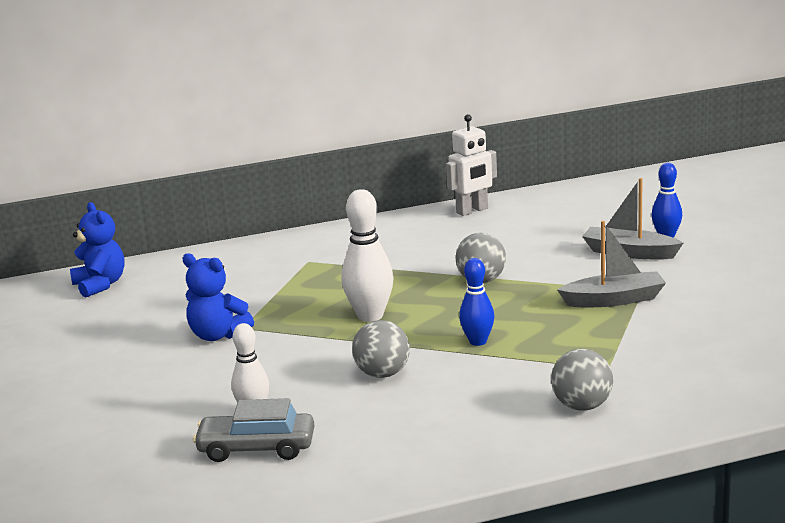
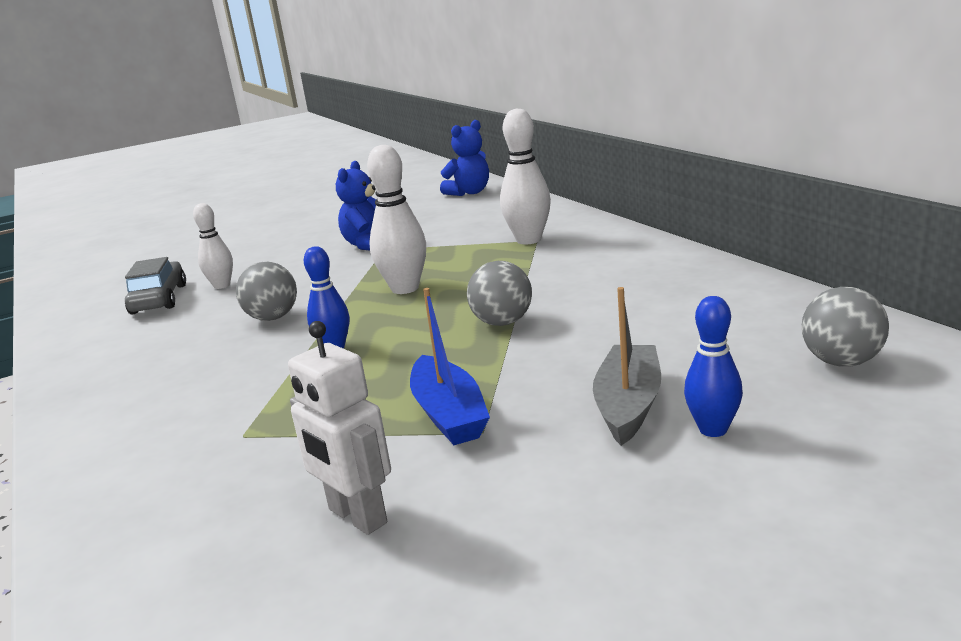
camera: 80 degrees right, 0 degrees up
white robot [446,114,497,216] -> white robot moved to [288,321,391,535]
grey ball [551,349,613,410] -> grey ball moved to [801,287,889,367]
grey boat [557,221,666,307] -> blue boat [410,288,490,445]
none -> white bowling pin [500,108,551,244]

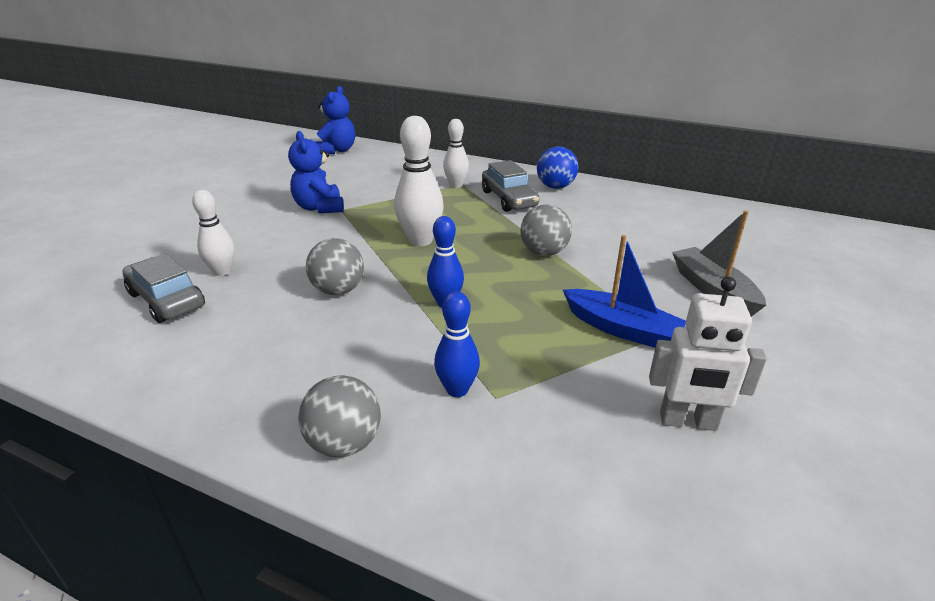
camera: 40 degrees left, 10 degrees up
white bowling pin [500,108,551,244] -> white bowling pin [443,119,469,188], size x0.64
blue bowling pin [684,296,743,437] -> blue bowling pin moved to [434,291,480,397]
grey ball [801,287,889,367] -> grey ball moved to [298,375,381,458]
none -> grey car [482,160,539,212]
none -> blue ball [537,147,578,189]

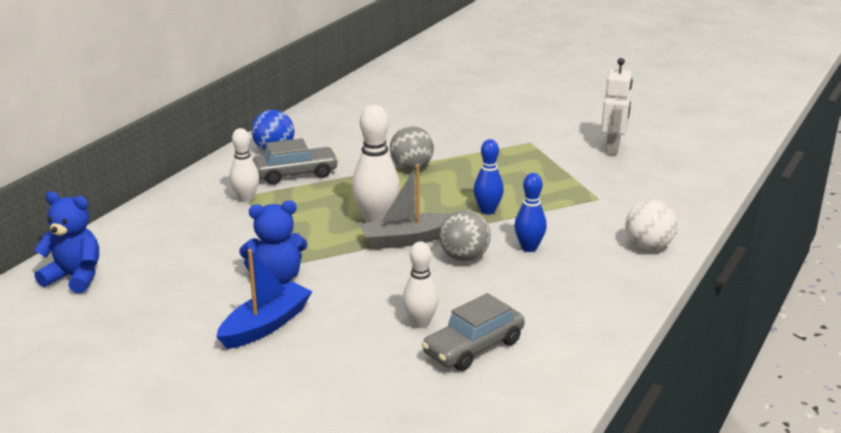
camera: 85 degrees left, 5 degrees down
grey ball [298,375,381,458] -> white ball [626,200,677,250]
blue bowling pin [434,291,480,397] -> blue bowling pin moved to [514,173,547,252]
blue boat [563,235,686,348] -> blue boat moved to [216,249,312,349]
grey boat [672,211,766,317] -> grey boat moved to [360,164,450,249]

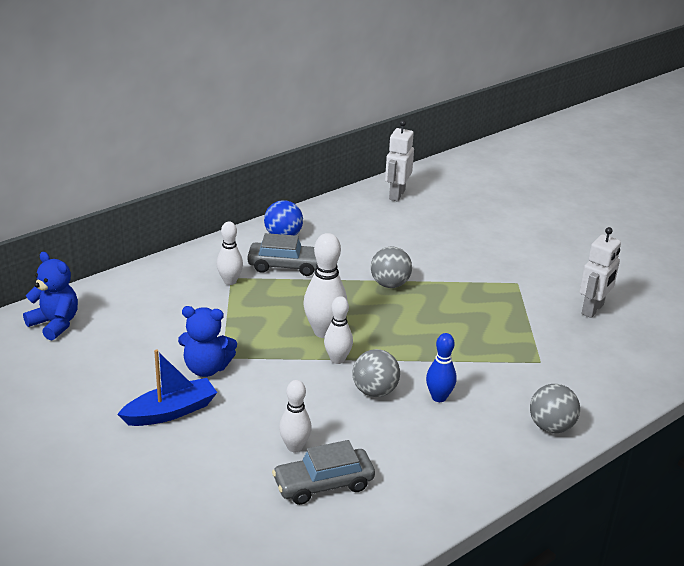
camera: 20 degrees right, 5 degrees up
grey boat [360,164,450,249] -> white bowling pin [324,296,353,364]
blue bowling pin [474,139,504,215] -> none
white ball [626,200,677,250] -> grey ball [530,384,580,433]
none -> white robot [385,120,414,201]

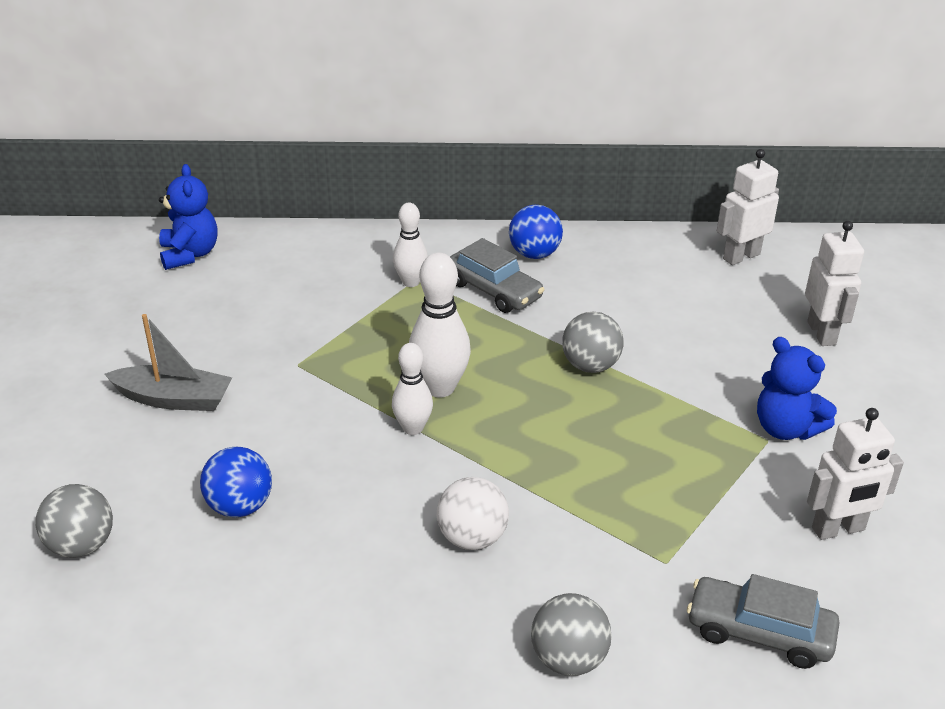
camera: 40 degrees right, 5 degrees up
blue boat [117,349,217,426] -> grey boat [105,314,232,411]
blue teddy bear [178,306,237,377] -> blue teddy bear moved to [757,337,837,440]
grey car [272,440,375,505] -> grey car moved to [687,574,840,669]
white bowling pin [279,380,312,452] -> blue ball [200,447,272,518]
grey ball [352,349,400,397] -> grey ball moved to [36,484,113,558]
blue bowling pin [426,333,456,402] -> white ball [437,477,509,550]
none -> white robot [805,221,864,346]

